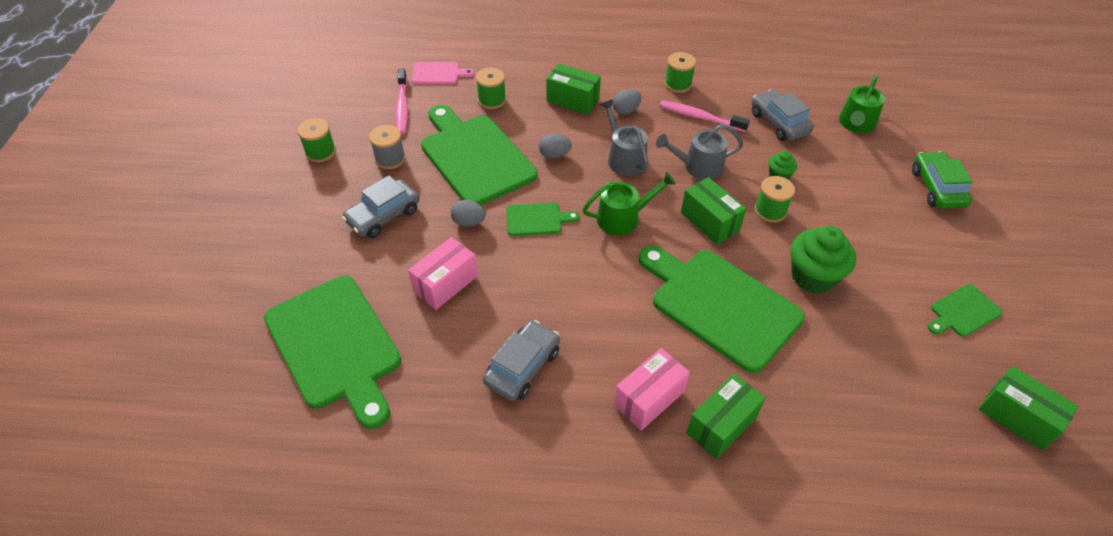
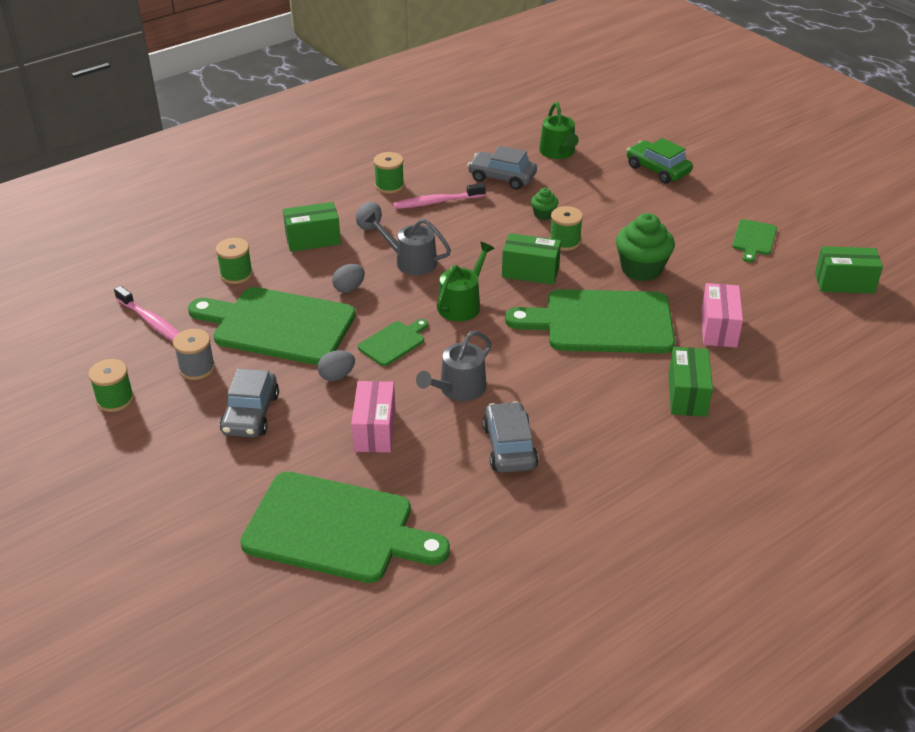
camera: 40 degrees left, 10 degrees down
pink cutting board [412,62,474,84] -> none
pink box [614,348,690,431] -> pink box moved to [701,283,743,348]
grey watering can [656,124,743,180] -> grey watering can moved to [416,331,492,401]

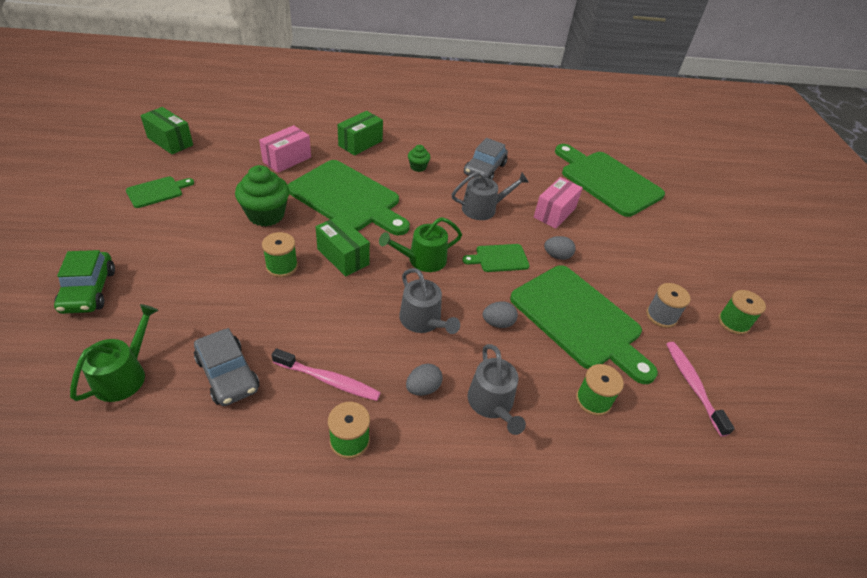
camera: 150 degrees left, 5 degrees up
grey car [220,368,279,437] -> none
green box [283,202,341,252] -> grey watering can [468,344,526,435]
green cupcake [531,188,559,220] -> green cupcake moved to [408,145,431,172]

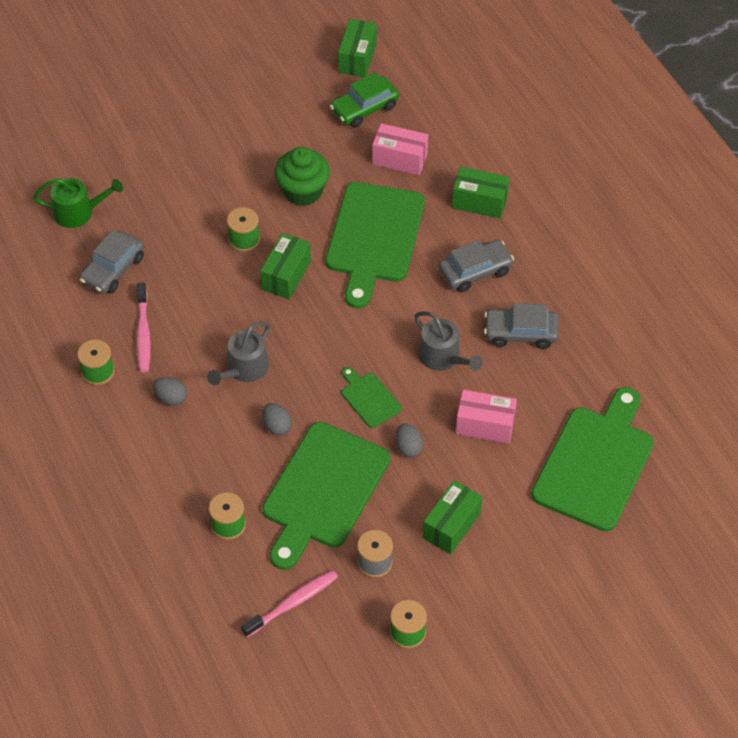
camera: 70 degrees right, 10 degrees up
green car [54,250,115,314] -> green car moved to [330,72,399,128]
green cutting board [126,176,194,208] -> none
green watering can [379,217,462,272] -> none
green cupcake [408,145,431,172] -> grey car [439,240,514,292]
grey watering can [468,344,526,435] -> none
none -> green box [423,480,482,554]

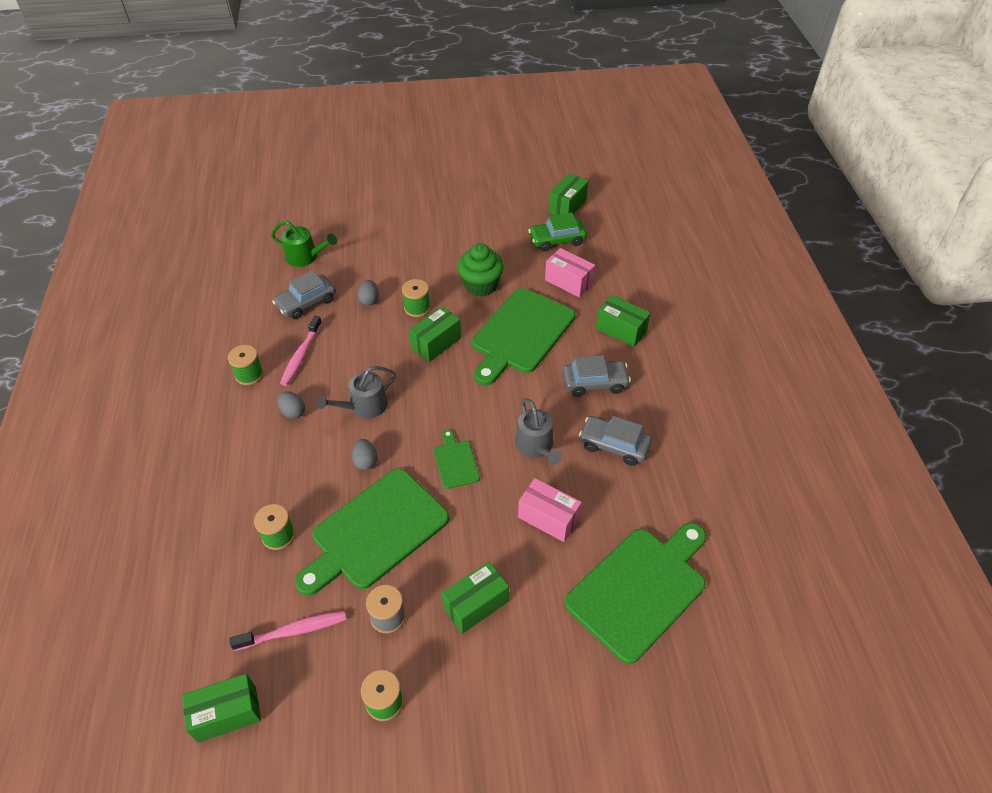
camera: 20 degrees right, 5 degrees down
grey egg [395,423,424,458] -> grey egg moved to [357,280,379,306]
none -> green box [182,674,261,743]

